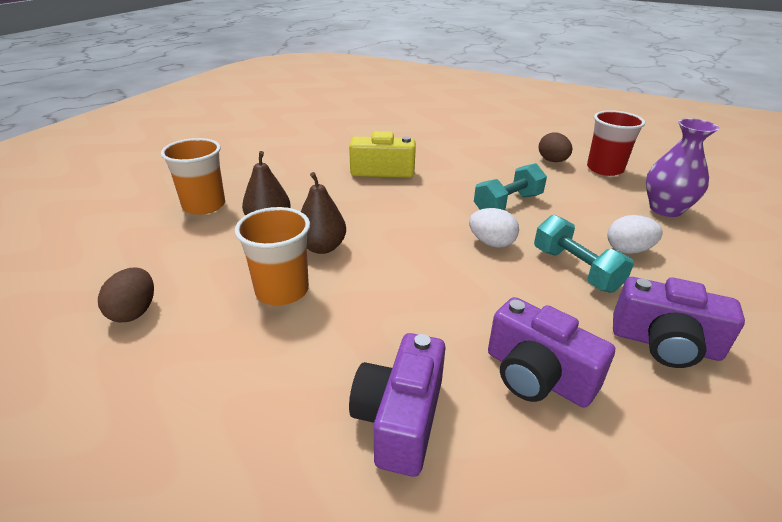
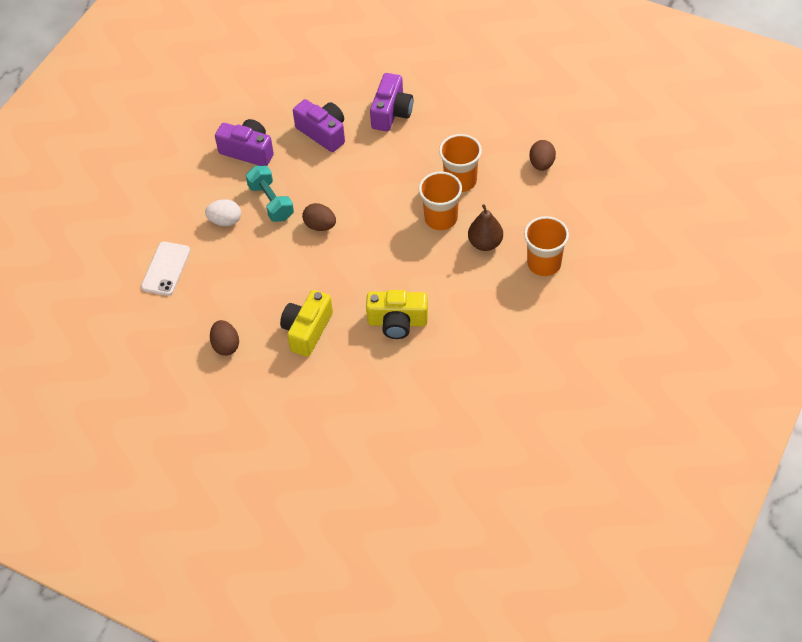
camera: 175 degrees left, 20 degrees up
brown pear [301,172,346,254] -> orange cup [419,171,462,230]
white egg [469,208,519,248] -> brown egg [302,203,336,231]
turquoise dumbbell [474,163,547,210] -> none
red cup [587,110,645,176] -> none
purple vase [646,118,719,217] -> white phone [141,242,190,296]
none -> yellow camera [280,290,333,357]

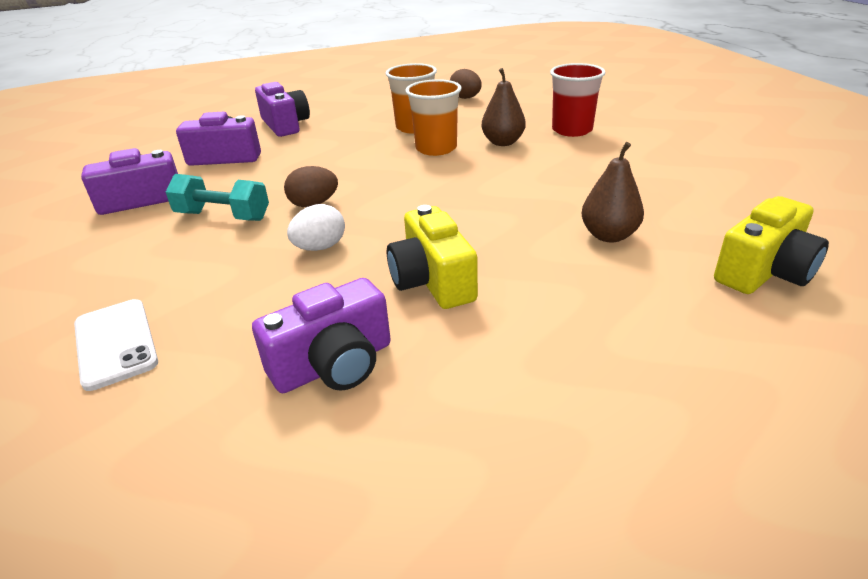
camera: 45 degrees left, 20 degrees down
white egg [205,199,241,226] -> white egg moved to [287,204,345,251]
brown egg [210,320,239,356] -> purple camera [252,278,391,393]
yellow camera [366,290,428,339] -> yellow camera moved to [714,196,829,294]
orange cup [524,216,569,276] -> red cup [550,63,606,137]
none -> brown pear [582,142,644,242]

